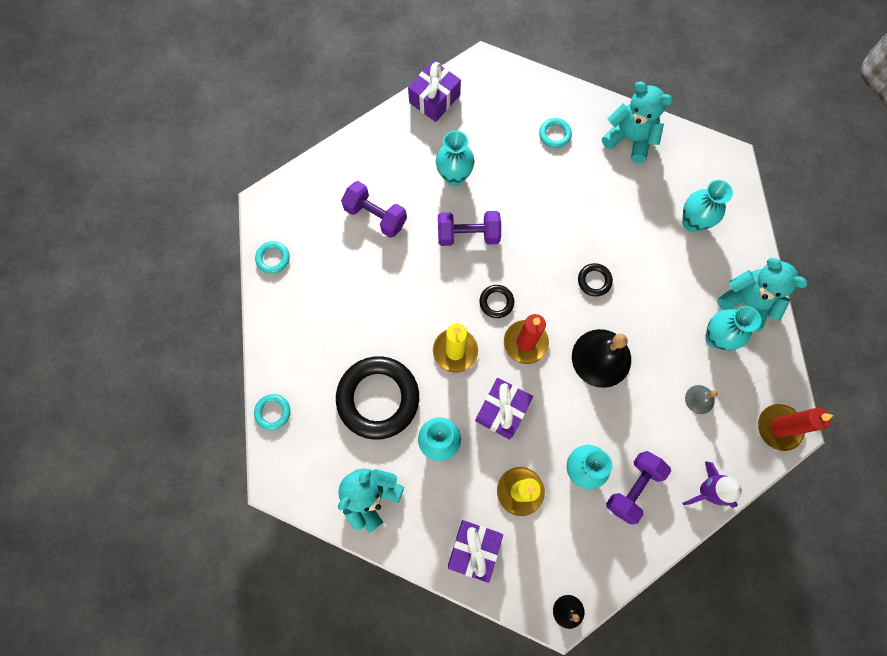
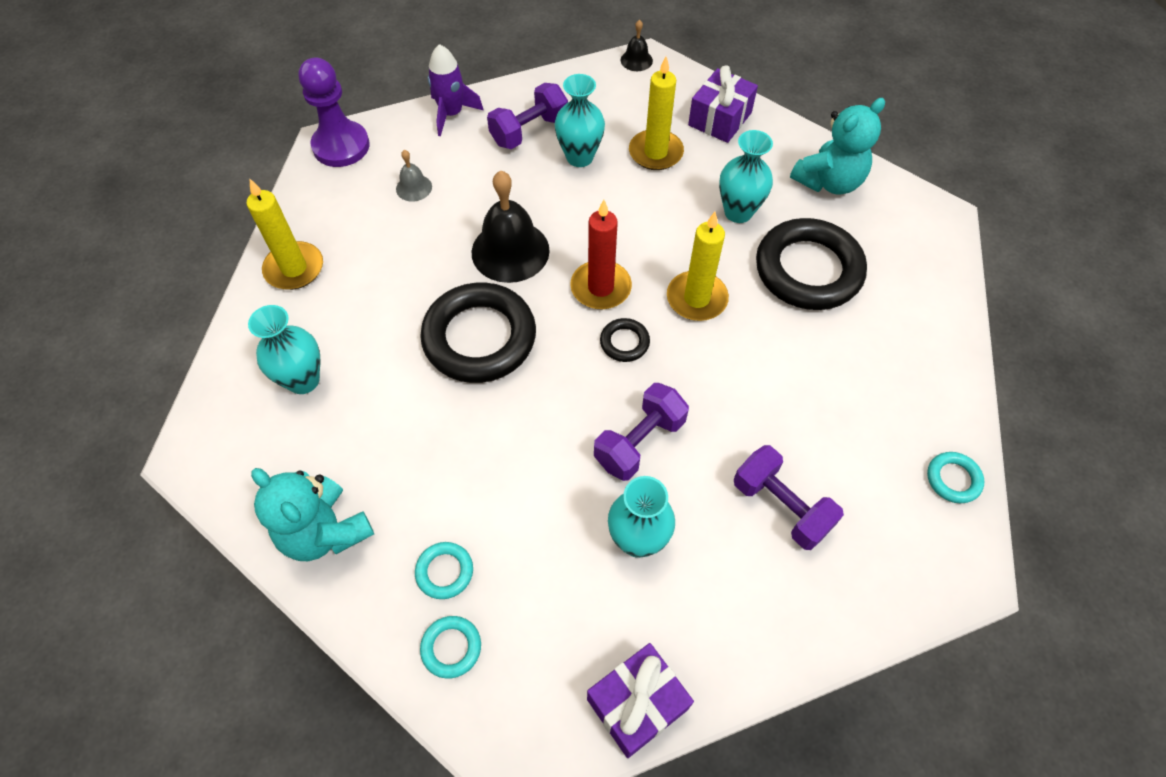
camera: 165 degrees left, 15 degrees down
turquoise ring [254,394,290,430] -> turquoise ring moved to [420,616,481,679]
purple dumbbell [438,211,501,246] -> purple dumbbell turned 60 degrees counterclockwise [594,383,689,481]
purple gift [475,378,533,440] -> none
black ring [578,263,613,297] -> black ring [420,283,536,383], size x2.29
turquoise vase [705,306,761,350] -> none
turquoise teddy bear [717,258,808,332] -> yellow candle [246,179,323,290]
red candle [758,404,833,451] -> purple pawn [299,58,370,167]

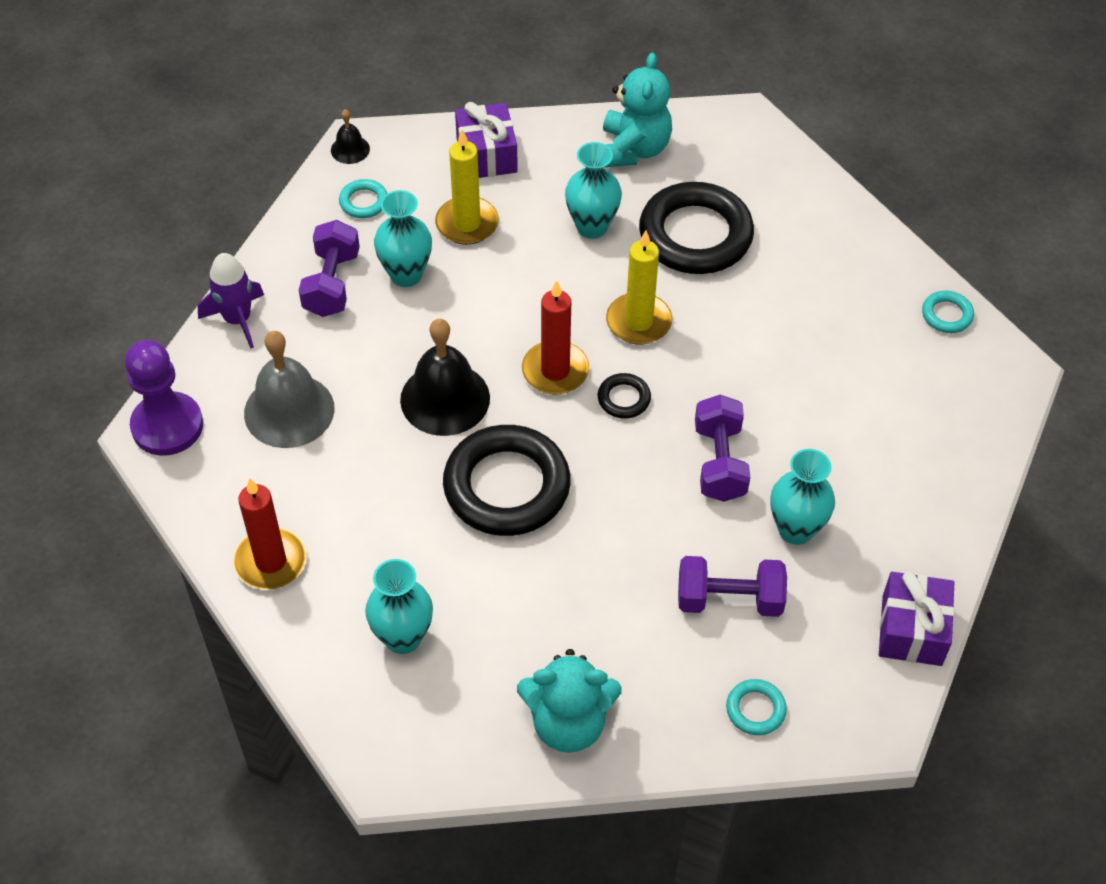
camera: 45 degrees left, 5 degrees down
yellow candle [246,179,323,290] -> red candle [233,478,307,590]
grey bell [396,150,432,202] -> grey bell [244,331,334,448], size x2.06
turquoise ring [415,542,473,599] -> turquoise ring moved to [339,179,388,218]
purple dumbbell [734,445,844,550] -> purple dumbbell moved to [678,556,787,617]

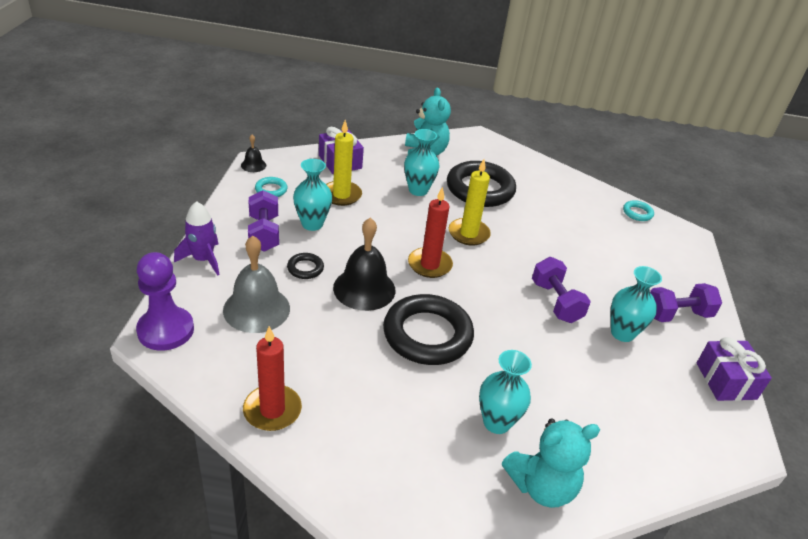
camera: 20 degrees left, 15 degrees down
turquoise vase [365,559,433,654] -> turquoise vase moved to [479,350,532,434]
black ring [598,373,651,419] -> black ring moved to [287,253,324,279]
purple dumbbell [678,556,787,617] -> purple dumbbell moved to [650,283,722,322]
turquoise ring [726,679,787,735] -> none

